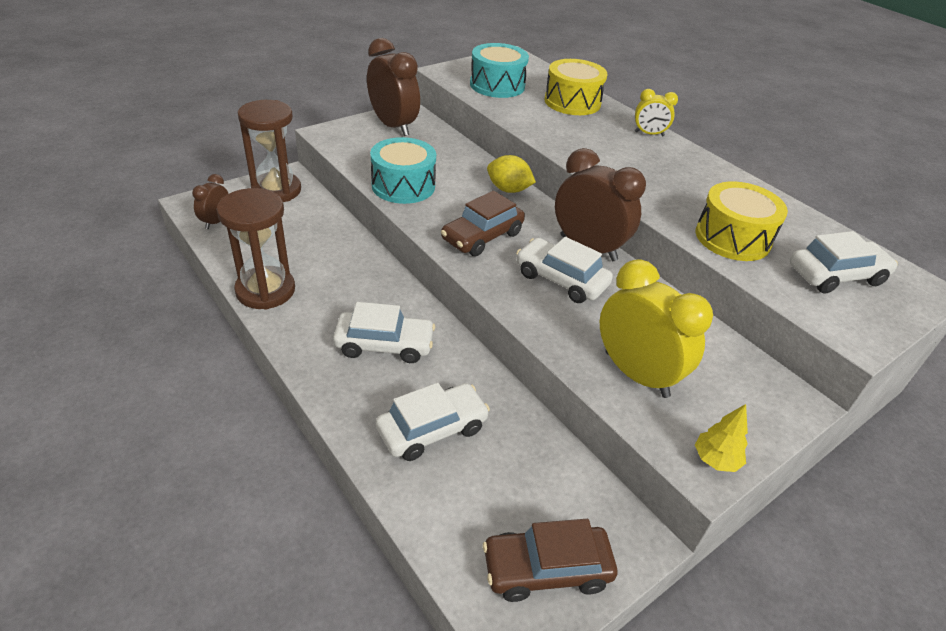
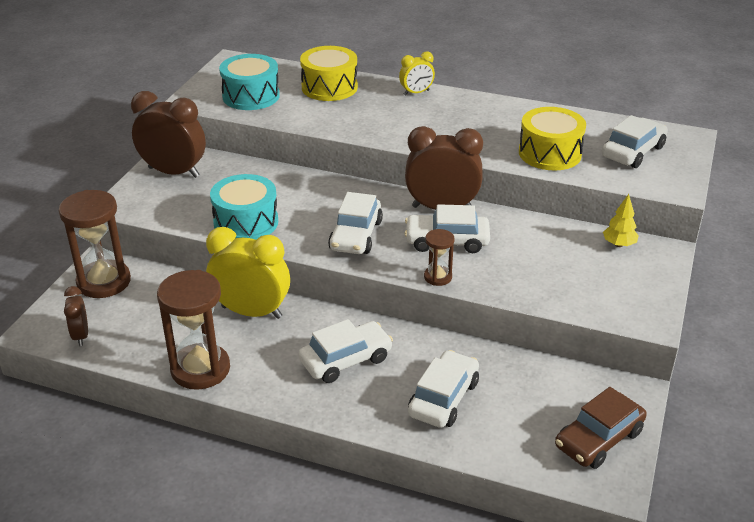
camera: 30 degrees left, 5 degrees down
brown car [441,191,525,256] -> white car [328,192,383,254]
yellow lemon [487,155,536,193] -> none
yellow clock [600,259,713,398] -> yellow clock moved to [206,227,290,319]
yellow tree [695,404,748,472] -> yellow tree moved to [603,194,639,247]
none -> brown hourglass [424,229,455,286]

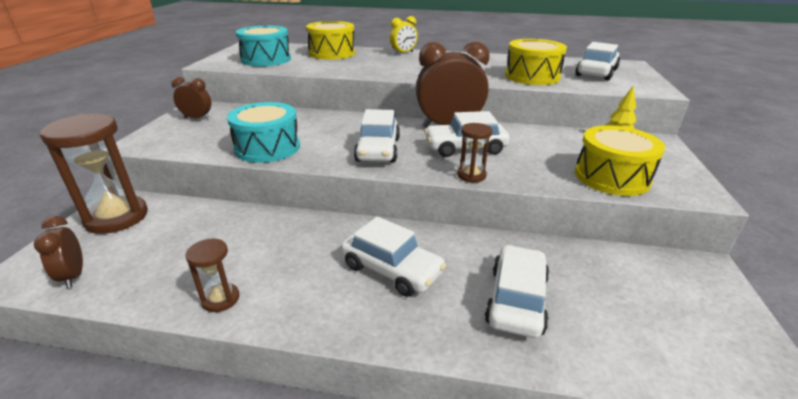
camera: 10 degrees left, 5 degrees down
brown clock [131,91,206,178] -> brown clock [171,77,211,119], size x0.52
brown hourglass [157,270,230,390] -> brown hourglass [185,238,239,312], size x0.50
yellow clock [206,227,290,319] -> none
white car [298,319,393,383] -> white car turned 75 degrees clockwise [341,216,446,297]
brown car [555,387,647,469] -> none
none -> yellow drum [575,125,665,196]

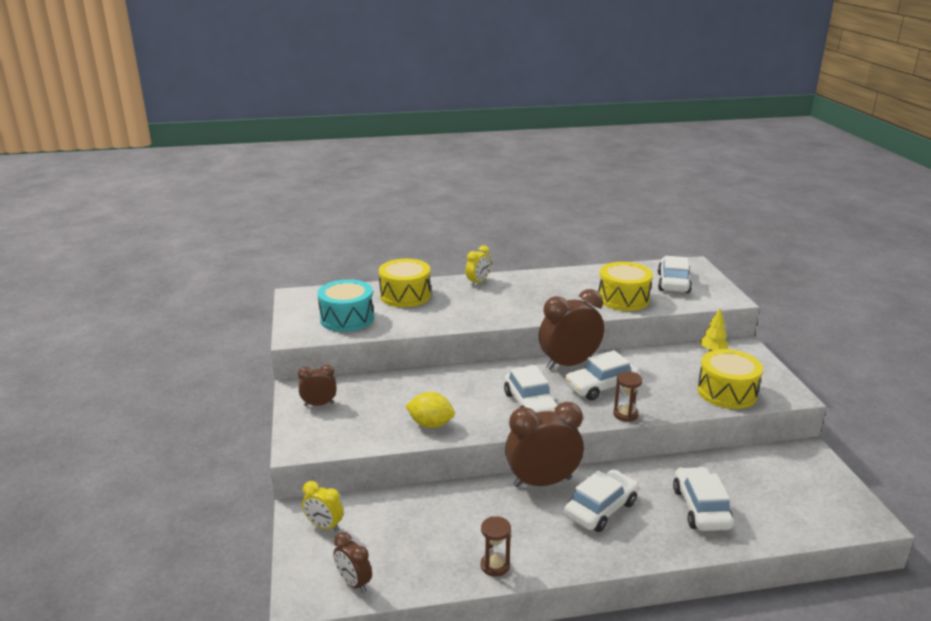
camera: 20 degrees left, 5 degrees down
brown hourglass [40,114,148,234] -> yellow clock [302,481,343,532]
turquoise drum [227,102,300,163] -> yellow lemon [406,392,455,428]
white car [341,216,446,297] -> white car turned 60 degrees counterclockwise [564,470,639,532]
none -> brown clock [505,402,584,487]

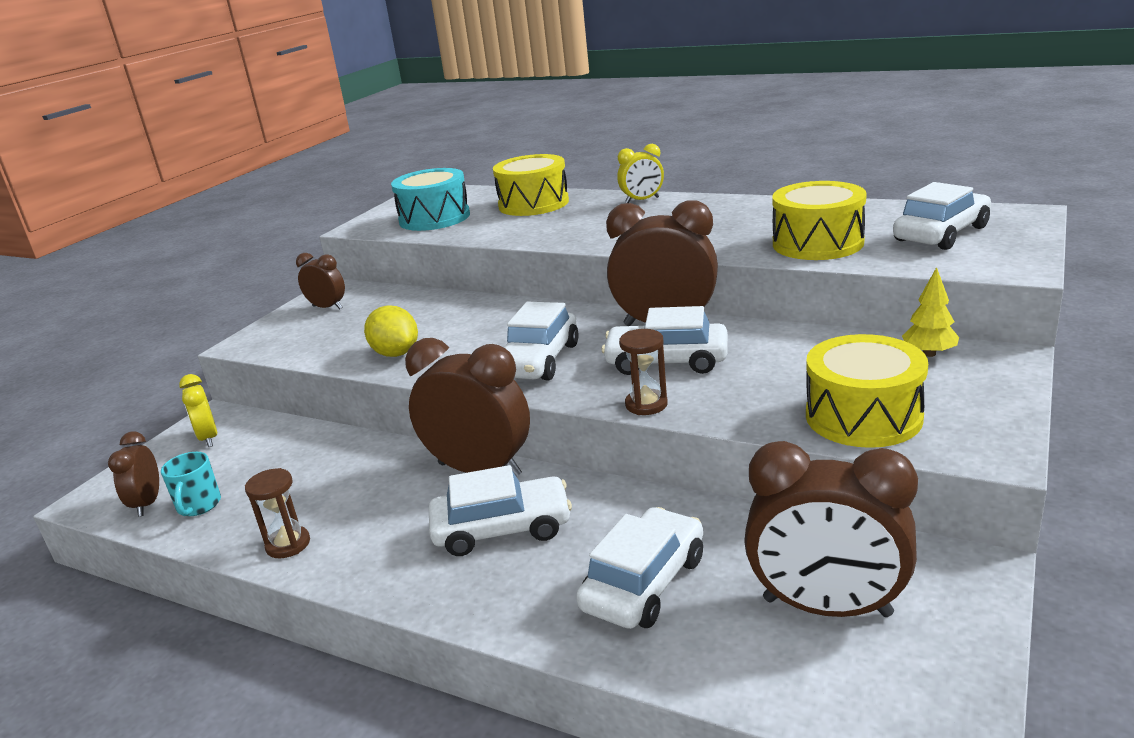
camera: 40 degrees right, 0 degrees up
none -> turquoise mug [161,452,221,516]
none -> brown clock [744,441,918,617]

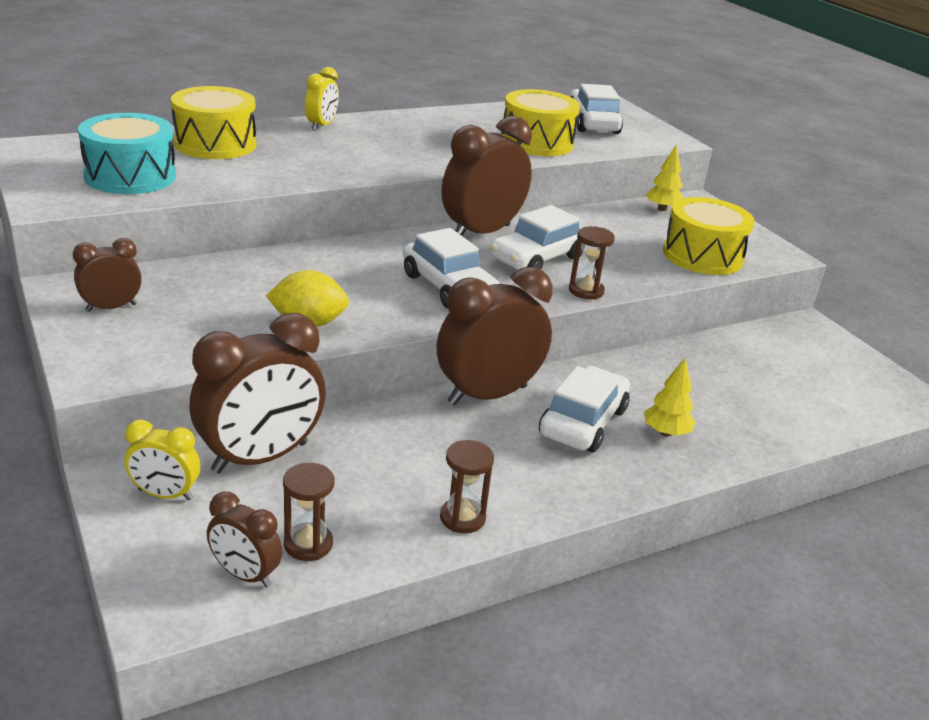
camera: 60 degrees left, 5 degrees up
turquoise mug [161,452,221,516] -> brown hourglass [283,463,334,561]
white car [576,507,703,629] -> none
brown clock [744,441,918,617] -> brown clock moved to [190,313,326,473]
none -> yellow tree [644,358,696,437]

